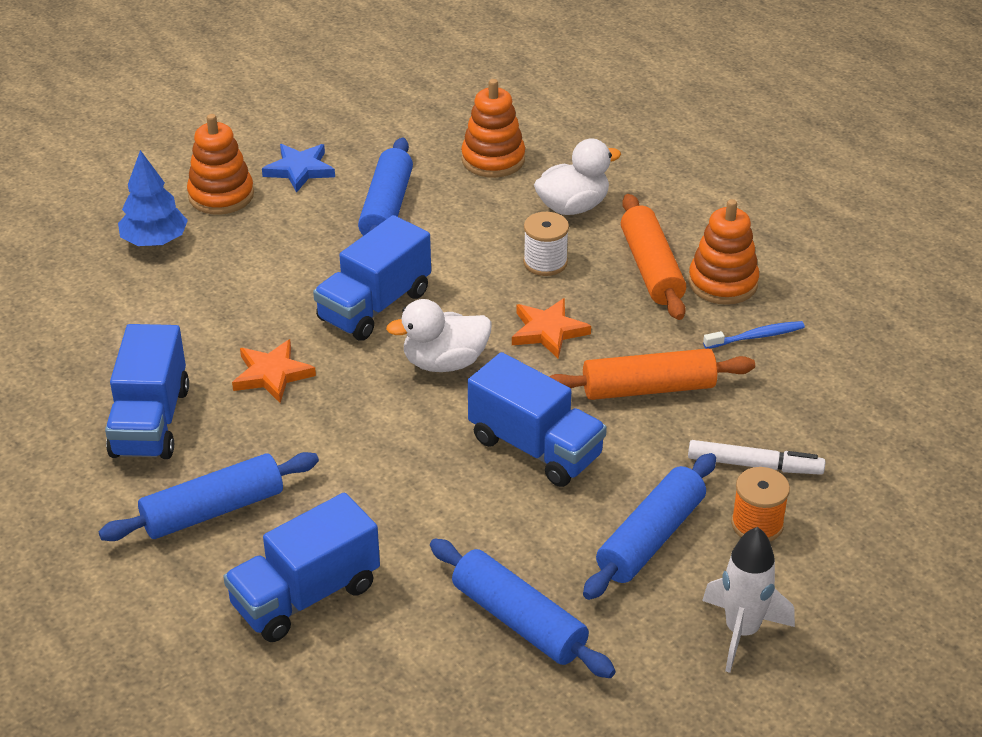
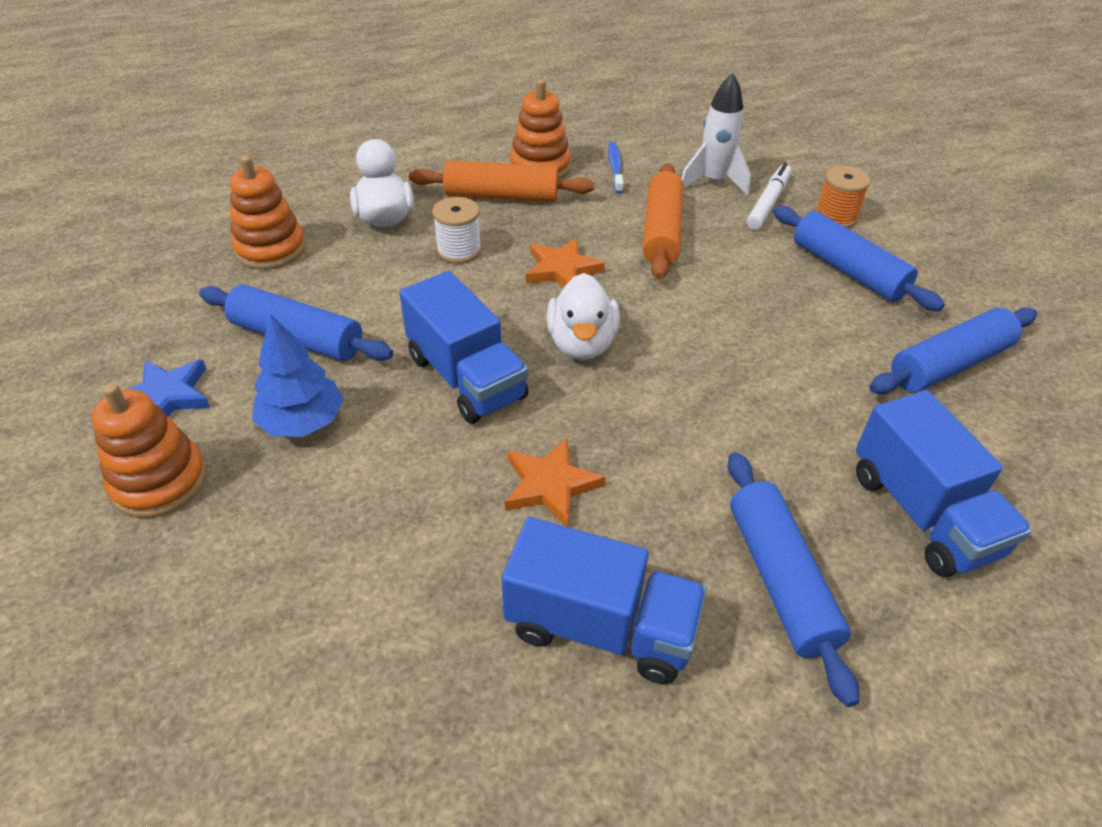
camera: 75 degrees left, 5 degrees up
blue tree [118,150,188,246] -> blue tree moved to [252,314,344,437]
blue truck [468,352,607,487] -> none
white rocket [702,527,795,673] -> white rocket moved to [681,73,751,196]

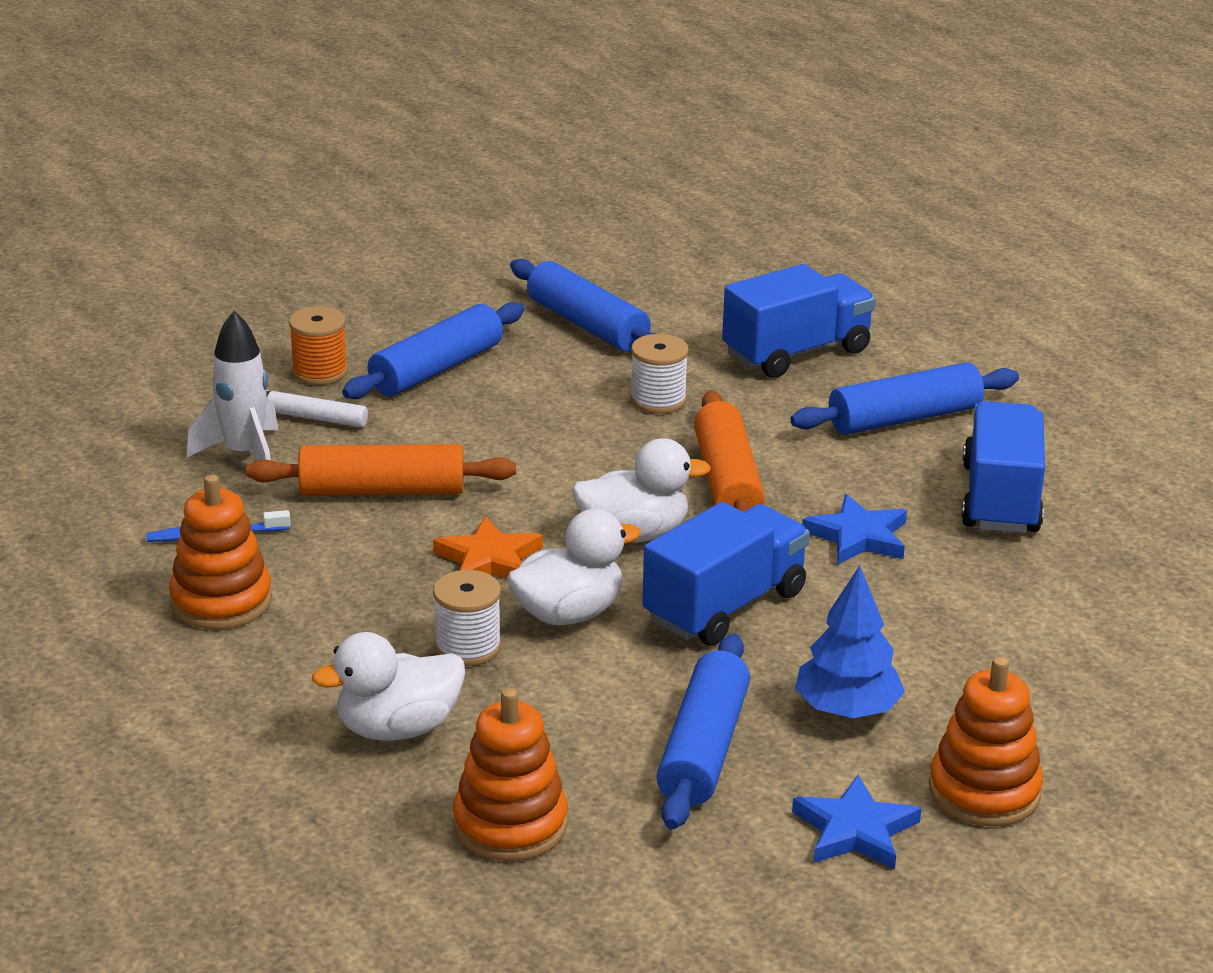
camera: 100 degrees left, 15 degrees down
orange rolling pin [409,160,594,202] -> orange rolling pin moved to [694,391,765,512]
orange star [505,438,606,527] -> blue star [802,494,907,564]
none -> white duck [507,509,641,626]
none -> white spool [630,334,689,414]

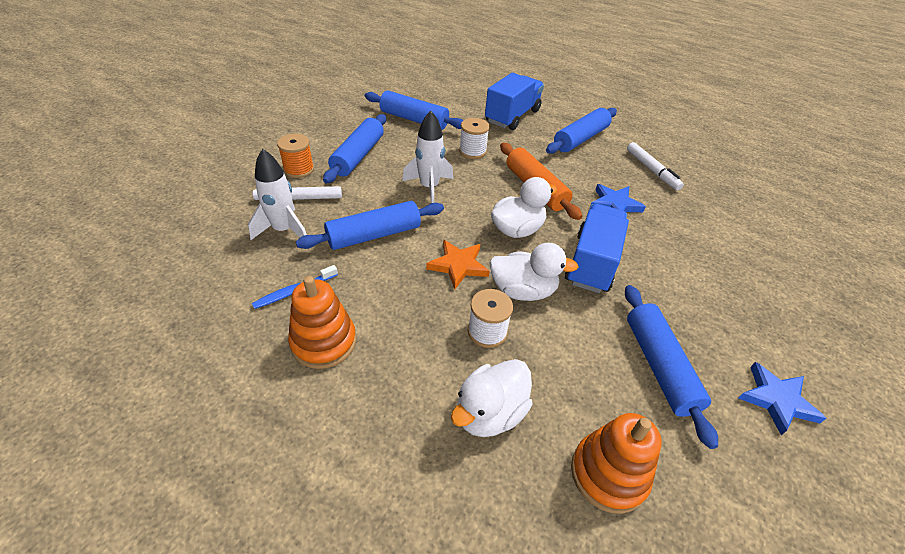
camera: 25 degrees left, 15 degrees up
orange rolling pin [246,444,516,496] -> blue rolling pin [296,201,444,250]
white duck [507,509,641,626] -> white duck turned 60 degrees clockwise [489,243,579,301]
blue tree [795,565,905,718] -> none
orange stacking toy [929,657,1043,827] -> none
blue truck [962,401,1045,533] -> white marker [627,142,684,190]
none -> white rocket [402,111,453,203]

